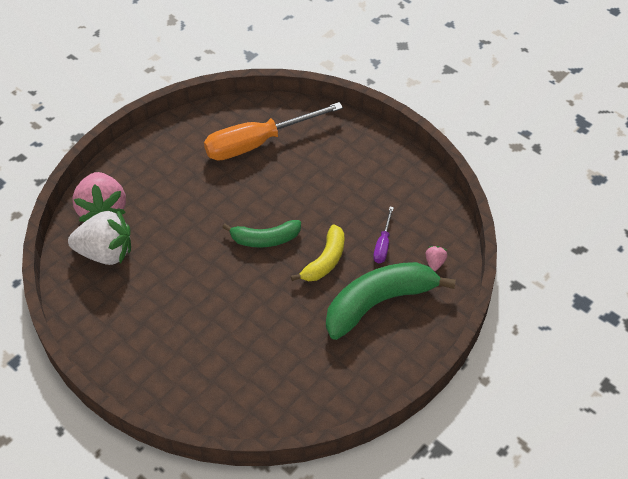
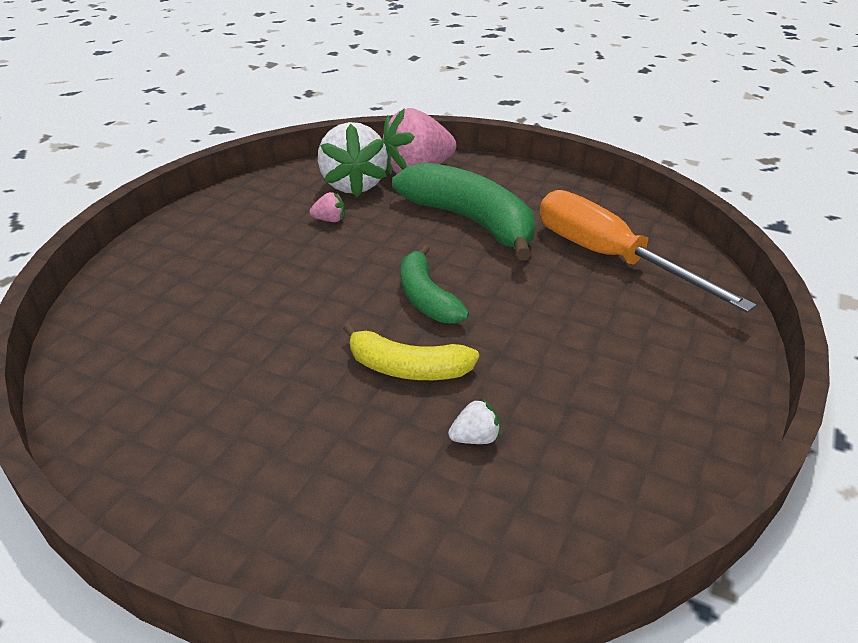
camera: 75 degrees right, 15 degrees down
green banana [326,262,456,340] -> green banana moved to [392,162,535,260]
purple screwdriver [373,207,394,263] -> white strawberry [448,398,501,444]
pink strawberry [425,246,447,271] -> pink strawberry moved to [310,192,345,222]

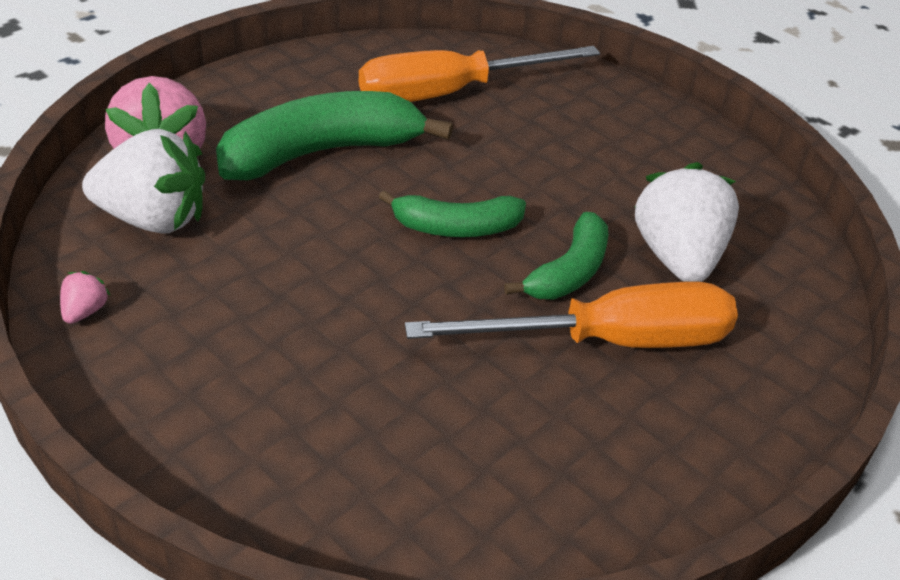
camera: 75 degrees left, 5 degrees up
pink strawberry [310,192,345,222] -> pink strawberry moved to [60,271,110,324]
yellow banana [343,323,479,380] -> green banana [504,212,608,300]
white strawberry [448,398,501,444] -> white strawberry [635,162,739,282], size x2.45
none -> orange screwdriver [405,282,738,348]

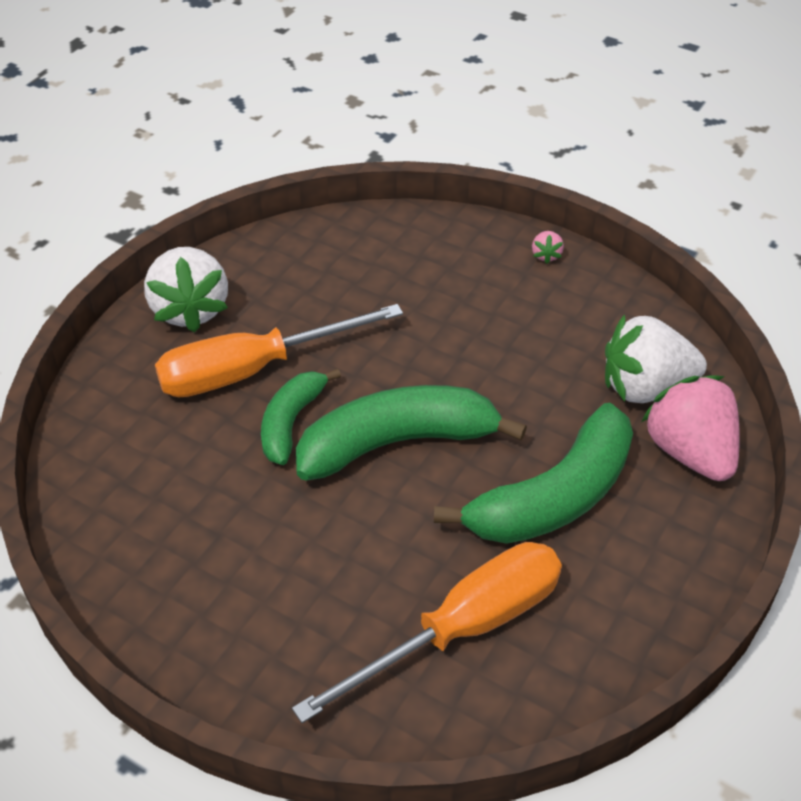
camera: 170 degrees right, 5 degrees up
pink strawberry [60,271,110,324] -> pink strawberry moved to [532,231,564,264]
green banana [378,190,526,237] -> green banana [296,385,527,481], size x1.71
white strawberry [635,162,739,282] -> white strawberry moved to [144,247,228,333]

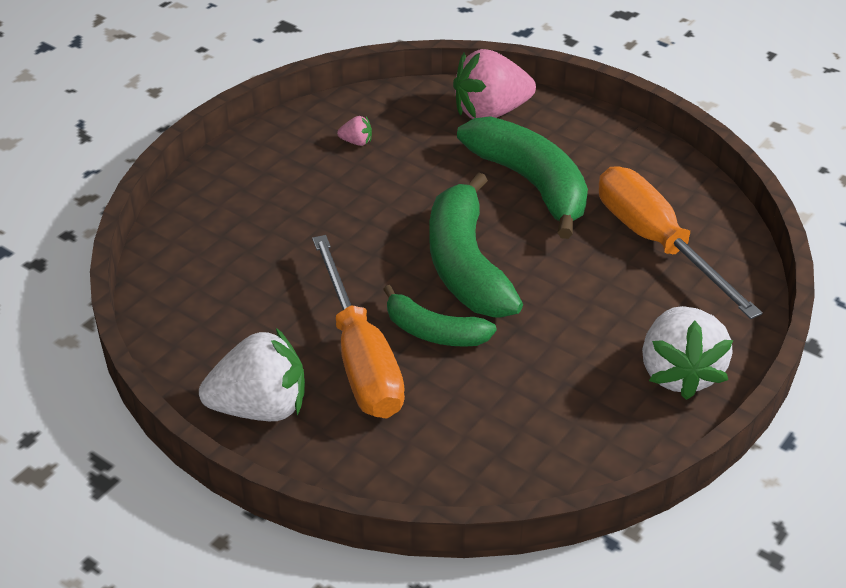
camera: 85 degrees left, 5 degrees down
pink strawberry [532,231,564,264] -> pink strawberry moved to [337,116,372,146]
white strawberry [605,314,707,403] -> white strawberry moved to [642,306,733,400]

